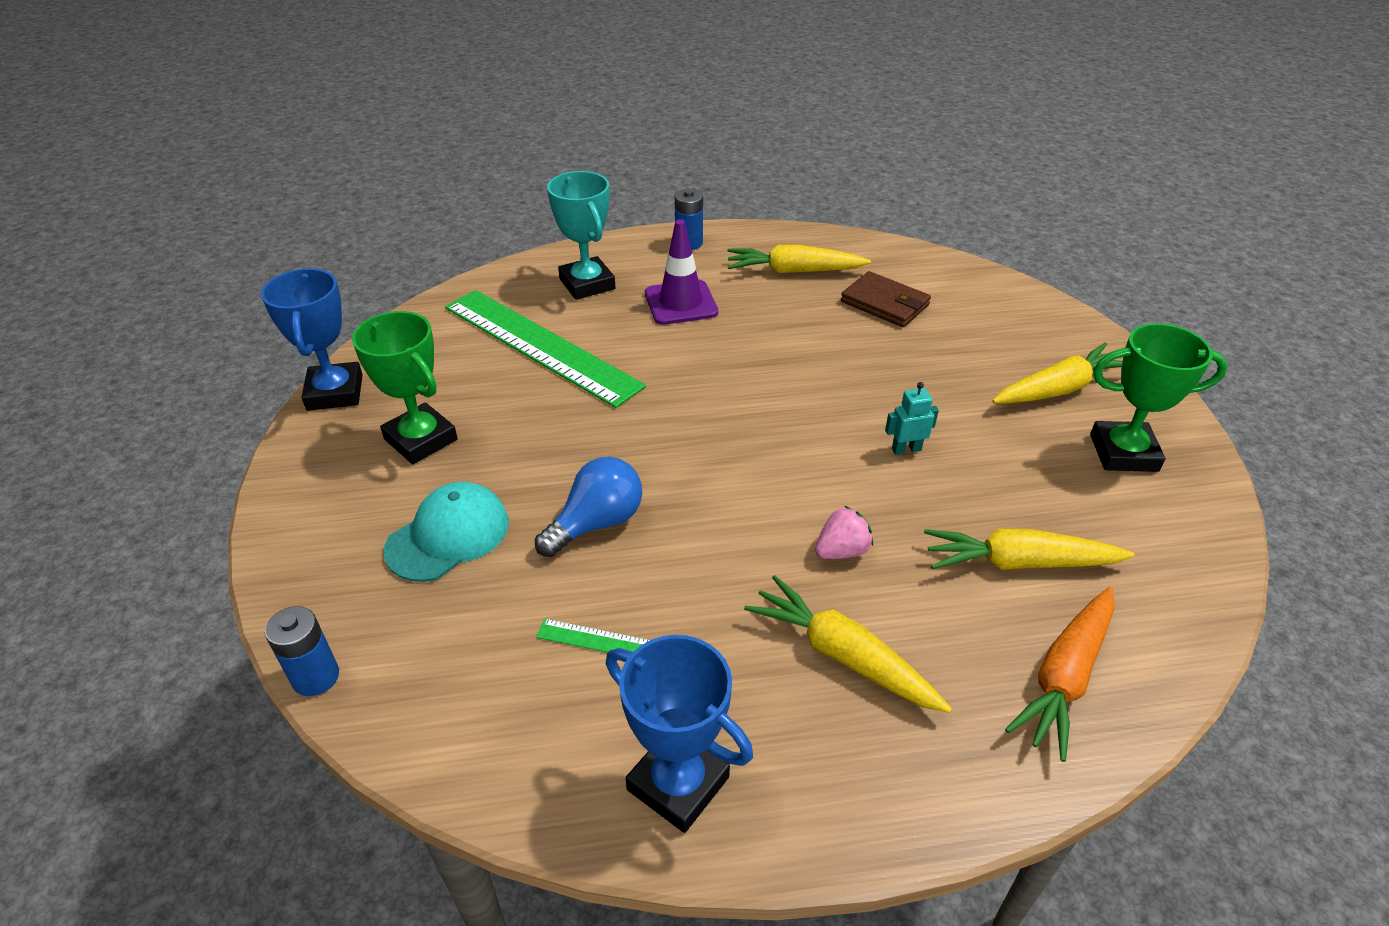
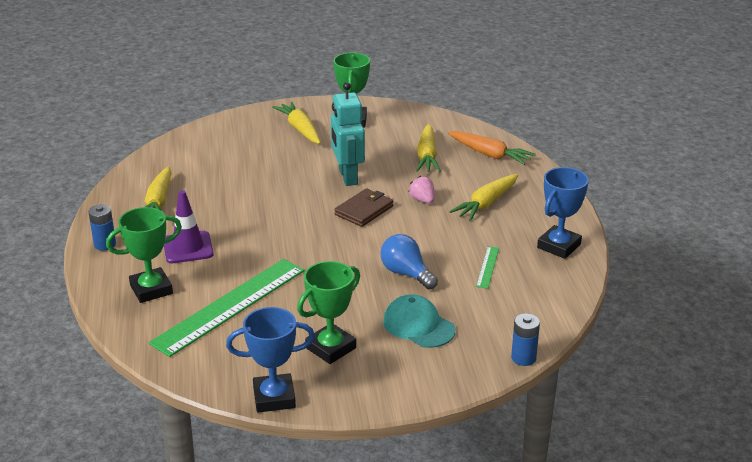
camera: 90 degrees left, 10 degrees down
turquoise trophy [547,171,615,300] -> green trophy [106,207,182,303]
brown wallet [841,271,931,327] -> brown wallet moved to [334,188,394,227]
turquoise robot [885,382,939,455] -> turquoise robot [331,82,365,186], size x2.22

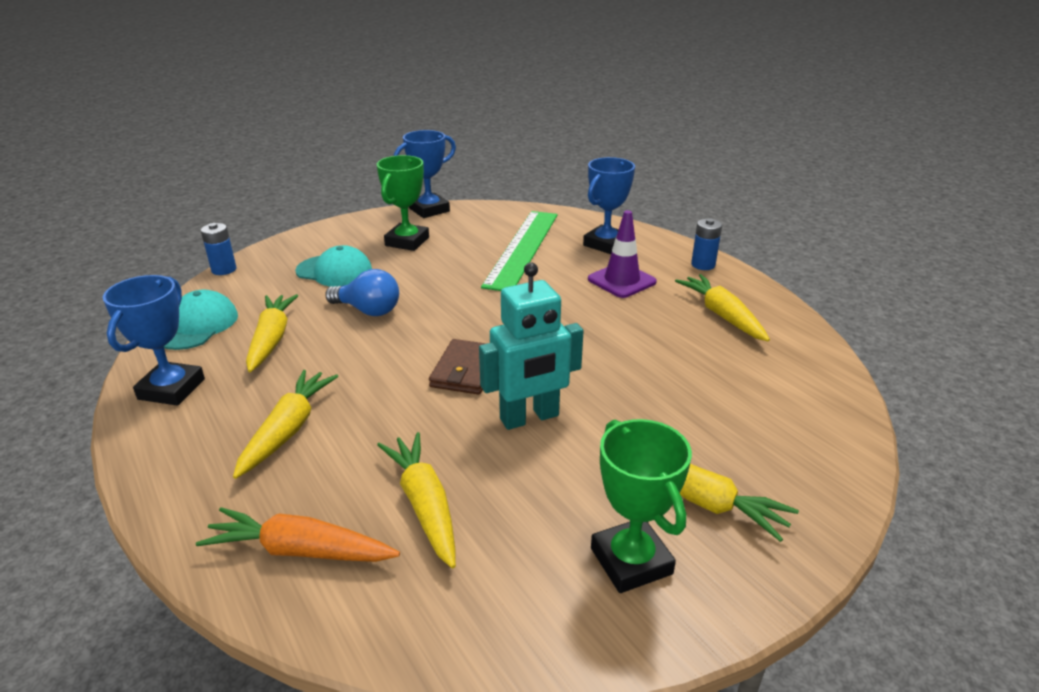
camera: 155 degrees right, 0 degrees up
green trophy [106,207,182,303] -> blue trophy [583,157,635,254]
turquoise robot [331,82,365,186] -> turquoise robot turned 105 degrees clockwise [479,262,583,430]
pink strawberry [408,176,435,204] -> none
green ruler [476,246,499,289] -> yellow carrot [246,294,299,372]
none -> turquoise cap [164,290,238,350]

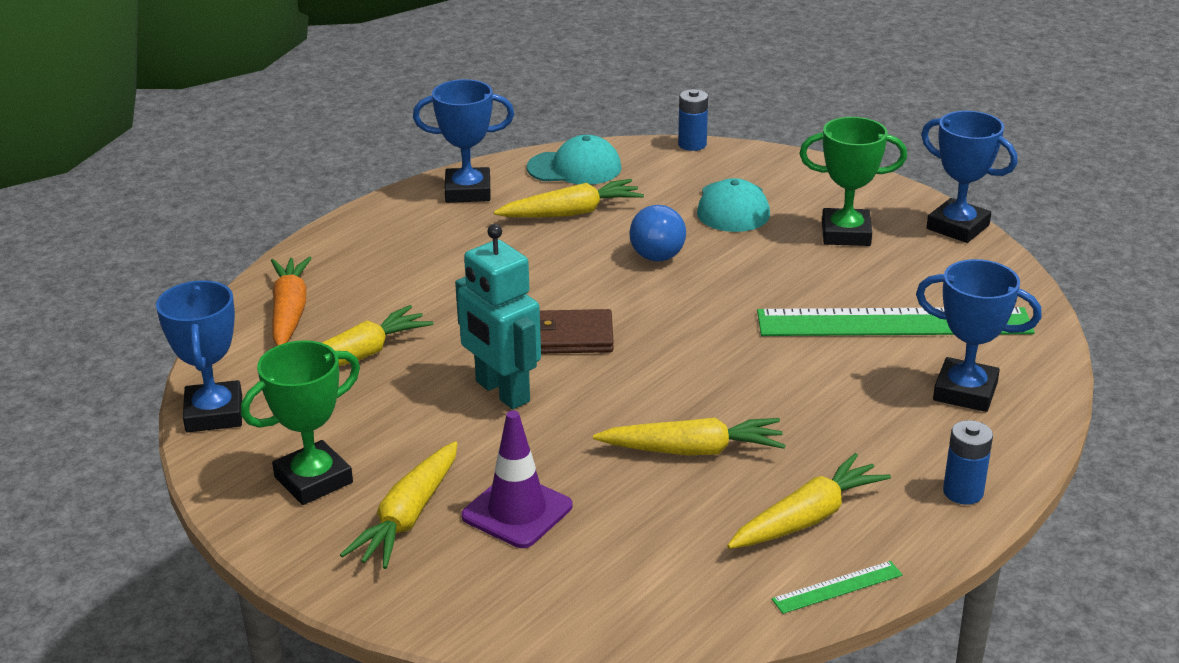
camera: 75 degrees right, 0 degrees up
yellow carrot [233,370,338,479] -> yellow carrot moved to [593,418,786,455]
purple traffic cone [588,210,657,298] -> purple traffic cone moved to [461,411,572,548]
none -> blue trophy [156,280,242,433]
none -> green ruler [772,561,903,614]

